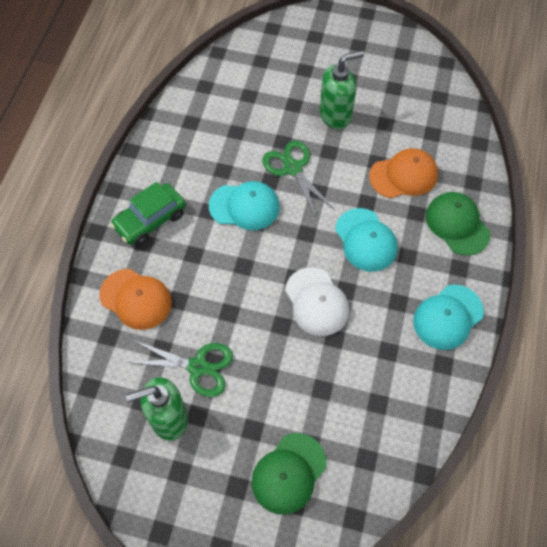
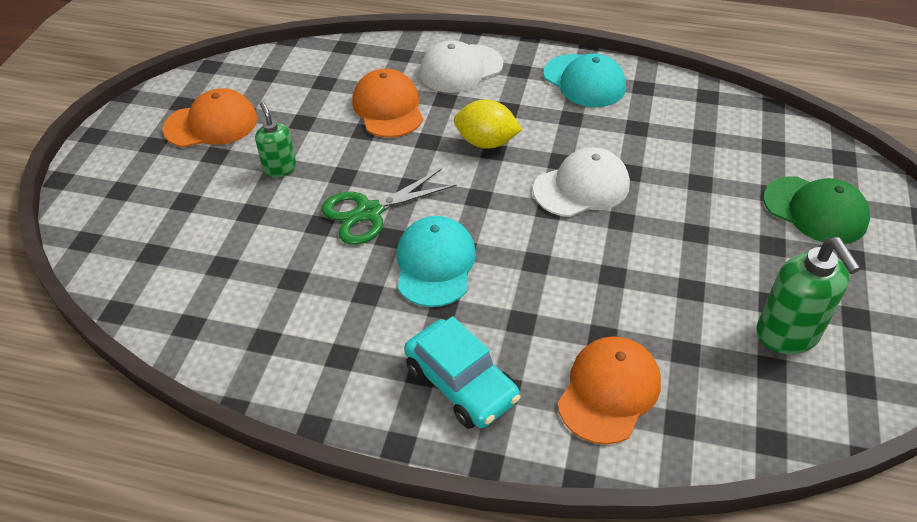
camera: 90 degrees left, 15 degrees down
green car [110,182,186,246] -> turquoise car [404,316,520,429]
green scissors [126,340,233,397] -> none
green soap dispenser [320,51,364,129] -> green soap dispenser [255,102,296,177], size x0.60
turquoise cap [335,208,398,272] -> yellow lemon [454,99,523,149]
green cap [426,192,490,256] -> white cap [420,40,503,93]
none -> orange cap [163,88,257,148]

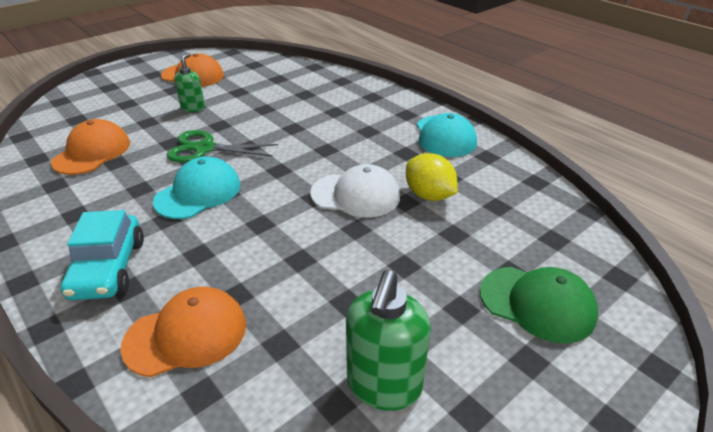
camera: 35 degrees right, 10 degrees down
orange cap [352,69,423,138] -> orange cap moved to [51,119,130,175]
white cap [420,40,503,93] -> none
yellow lemon [454,99,523,149] -> yellow lemon moved to [406,153,458,201]
green cap [763,176,870,244] -> green cap turned 45 degrees counterclockwise [480,267,598,344]

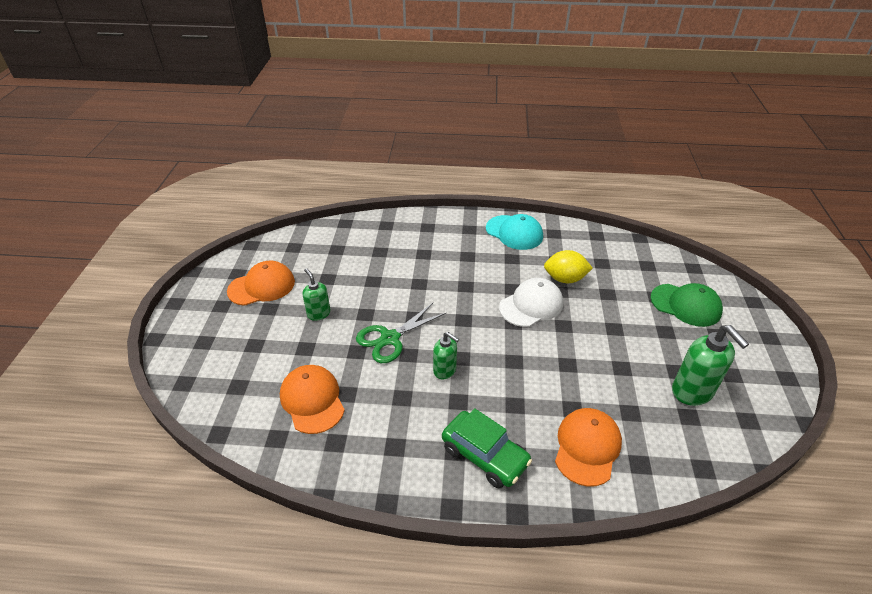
camera: 45 degrees left, 5 degrees up
turquoise car [60,210,144,300] -> green car [442,408,532,489]
turquoise cap [153,156,240,219] -> green soap dispenser [433,332,459,379]
green cap [480,267,598,344] -> green cap turned 45 degrees clockwise [650,283,723,327]

